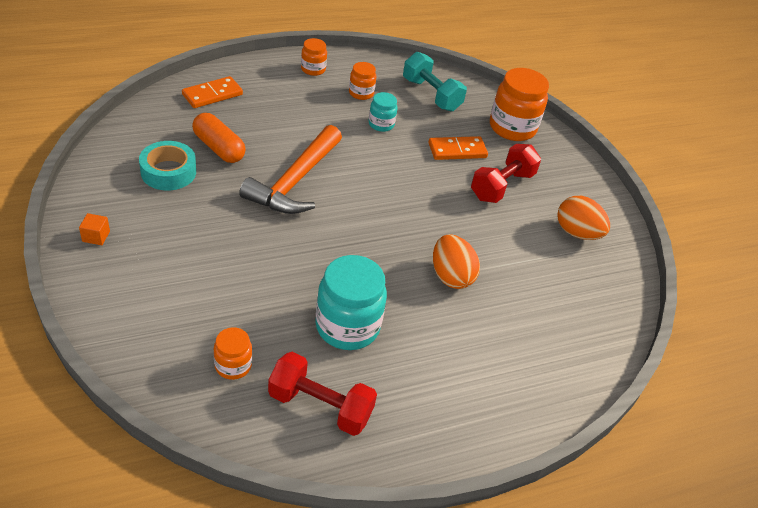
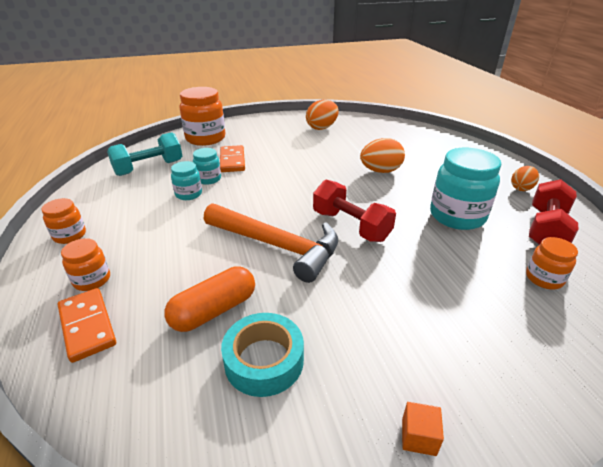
camera: 80 degrees left, 10 degrees down
orange jar [349,62,376,100] -> orange jar moved to [61,238,110,291]
red dumbbell [471,144,541,203] -> red dumbbell moved to [313,179,396,242]
none -> turquoise jar [193,148,221,185]
none -> orange egg [511,166,539,191]

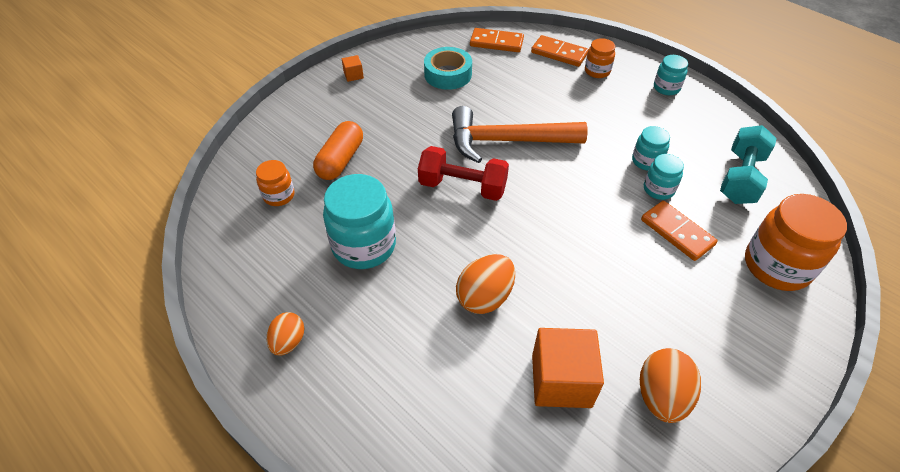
camera: 150 degrees right, 15 degrees up
orange jar [41,198,86,244] -> turquoise jar [654,55,688,95]
orange capsule [165,266,255,332] -> orange capsule moved to [313,121,363,180]
red dumbbell [529,179,578,245] -> none
none -> orange domino [470,28,524,52]
none -> orange cube [532,328,604,408]

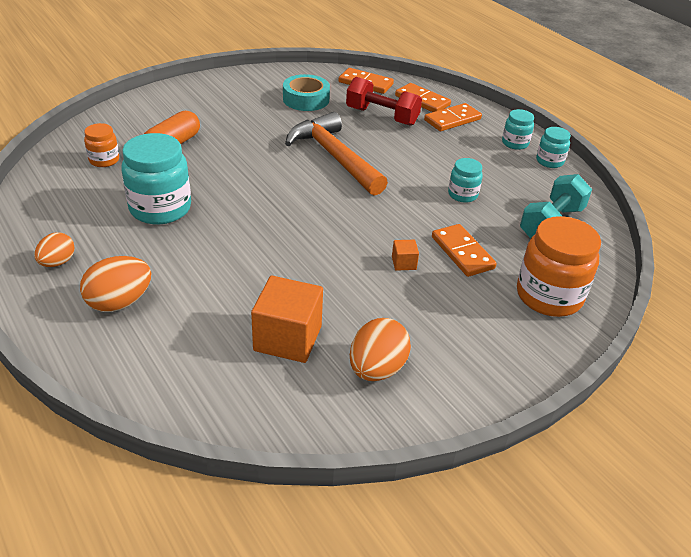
camera: 10 degrees right, 10 degrees down
orange cube [342,55,364,82] -> orange cube moved to [392,240,419,271]
red dumbbell [418,146,509,201] -> red dumbbell moved to [346,77,422,126]
orange hammer [452,106,587,163] -> orange hammer turned 45 degrees clockwise [285,112,388,196]
orange egg [456,254,515,314] -> orange egg moved to [80,256,151,312]
orange jar [585,38,615,78] -> orange domino [424,103,482,131]
turquoise jar [644,154,684,200] -> turquoise jar moved to [536,127,571,168]

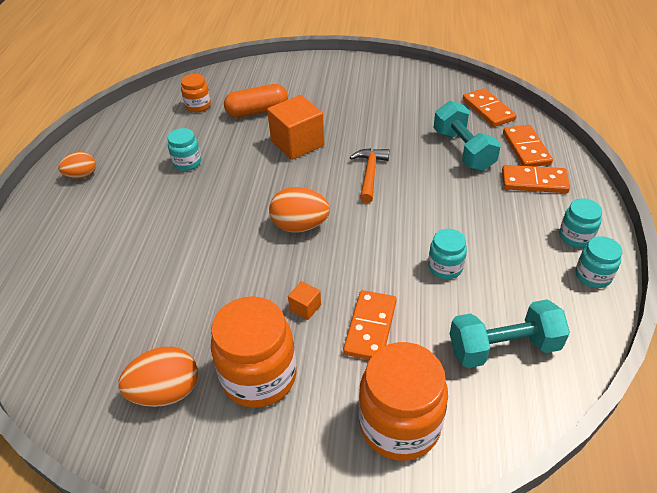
camera: 45 degrees right, 5 degrees up
orange egg [80,256,151,312] -> orange egg moved to [269,187,330,232]
turquoise jar [121,133,191,225] -> turquoise jar [168,128,201,171], size x0.53
orange cube [251,276,323,363] -> orange cube moved to [267,95,324,160]
turquoise tape [283,74,330,111] -> none
orange hammer [285,112,388,196] -> orange hammer [350,148,389,203], size x0.56
red dumbbell [346,77,422,126] -> turquoise dumbbell [434,101,501,171]
none -> orange jar [211,296,297,408]

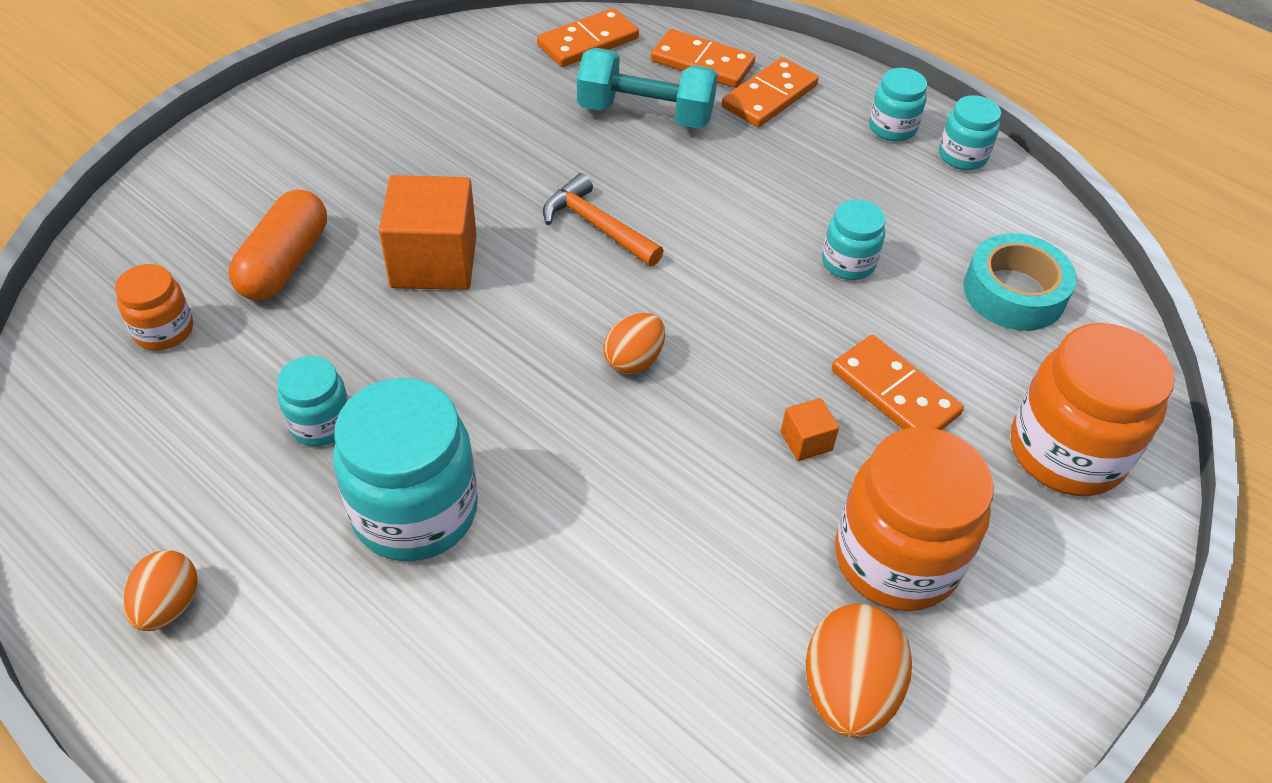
camera: 60 degrees left, 5 degrees up
orange egg [269,187,330,232] -> orange egg [603,313,665,374], size x0.65
turquoise dumbbell [450,299,570,368] -> turquoise tape [963,233,1077,331]
orange domino [463,88,517,127] -> orange domino turned 45 degrees counterclockwise [537,8,639,67]
none -> turquoise jar [333,378,478,561]

